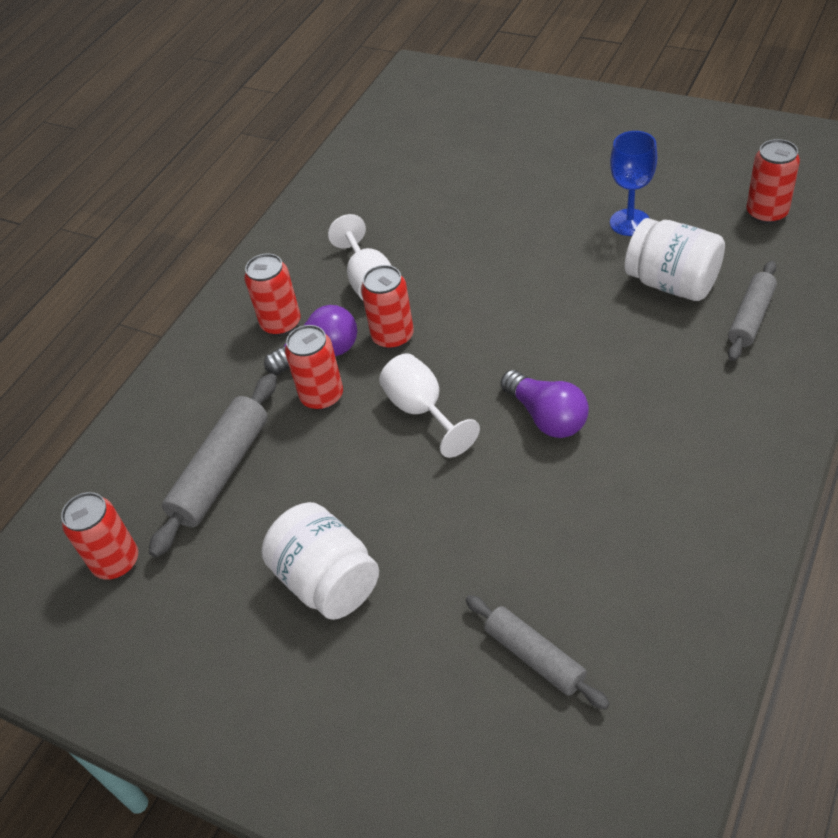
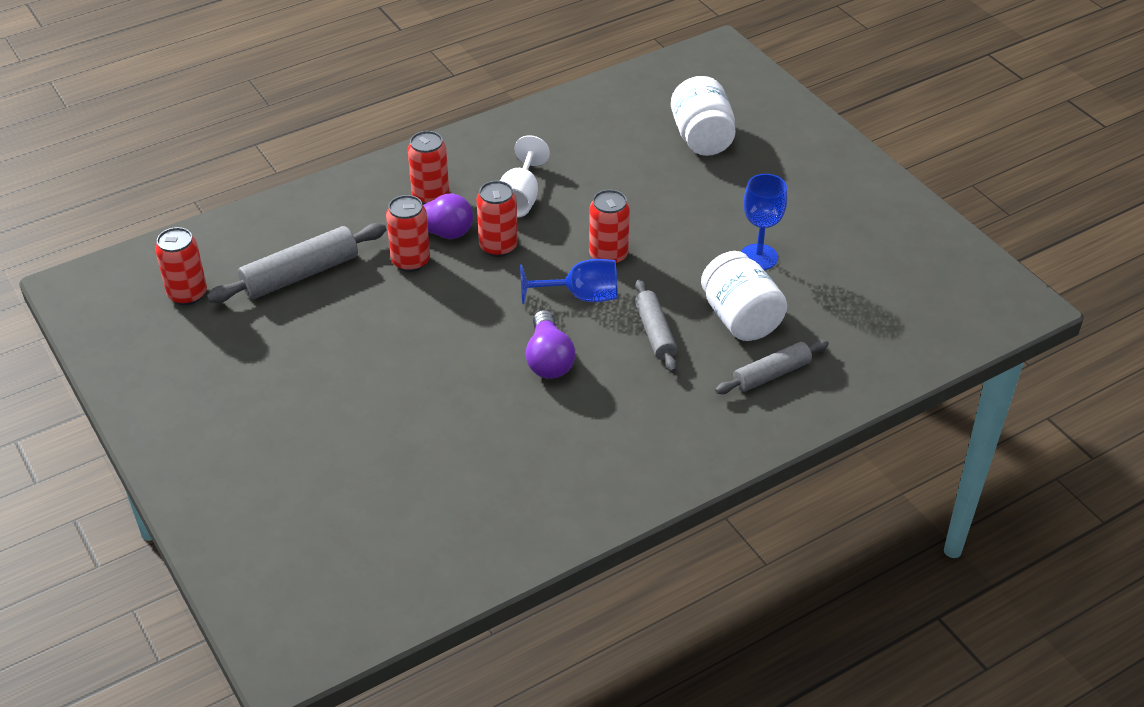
camera: 25 degrees right, 5 degrees down
white jar [261,502,379,620] -> white jar moved to [671,76,736,156]
white goblet [379,353,480,458] -> none
grey rolling pin [466,595,610,710] -> grey rolling pin moved to [635,279,677,373]
red can [746,139,800,224] -> red can moved to [589,190,630,265]
none -> blue goblet [520,259,617,304]

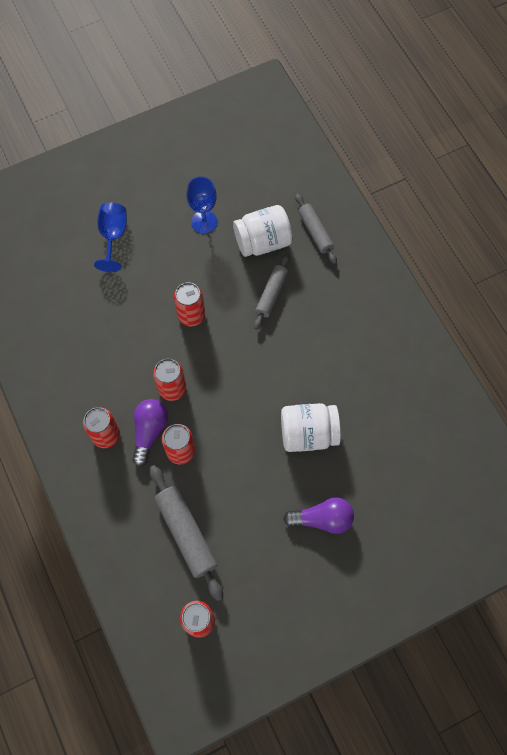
camera: 85 degrees left, 25 degrees up
white goblet [500,135,550,218] -> none
blue goblet [520,259,617,304] -> blue goblet moved to [94,202,127,272]
purple light bulb [525,310,575,379] -> purple light bulb moved to [283,497,354,534]
grey rolling pin [635,279,677,373] -> grey rolling pin turned 60 degrees counterclockwise [254,254,290,330]
white jar [671,76,736,156] -> white jar moved to [281,403,341,452]

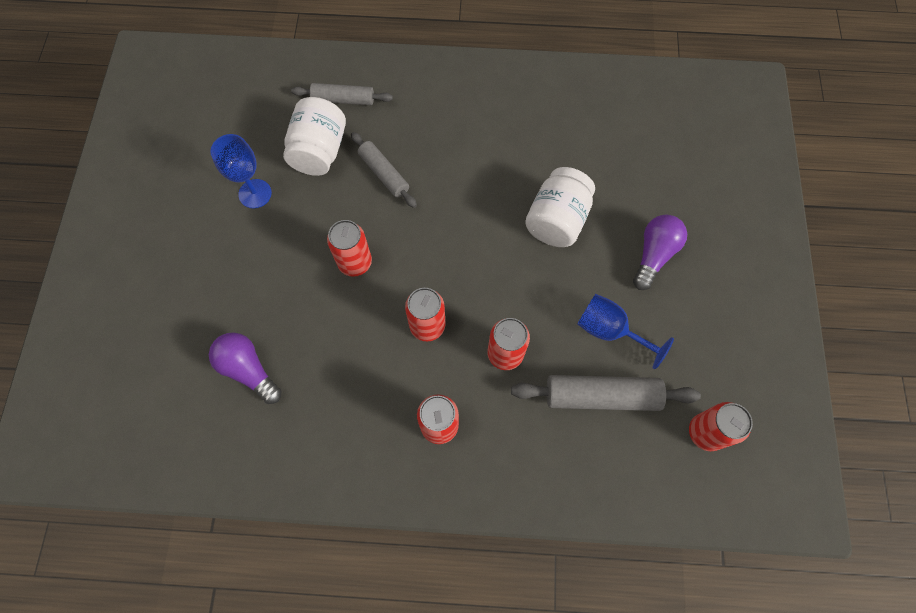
camera: 60 degrees left, 0 degrees up
blue goblet [94,202,127,272] -> blue goblet moved to [577,294,674,369]
purple light bulb [132,399,168,467] -> purple light bulb moved to [209,332,282,404]

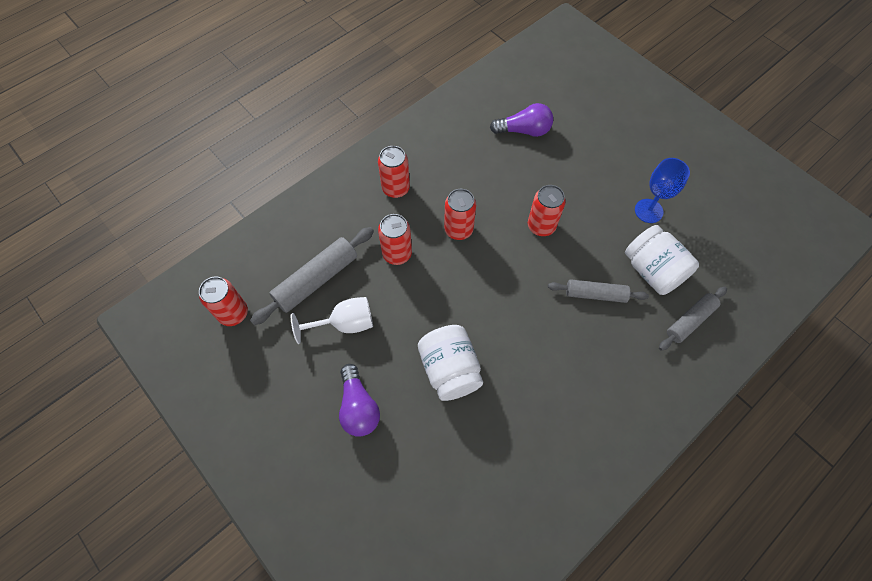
camera: 135 degrees right, 5 degrees down
blue goblet [577,294,674,369] -> white goblet [291,297,373,344]

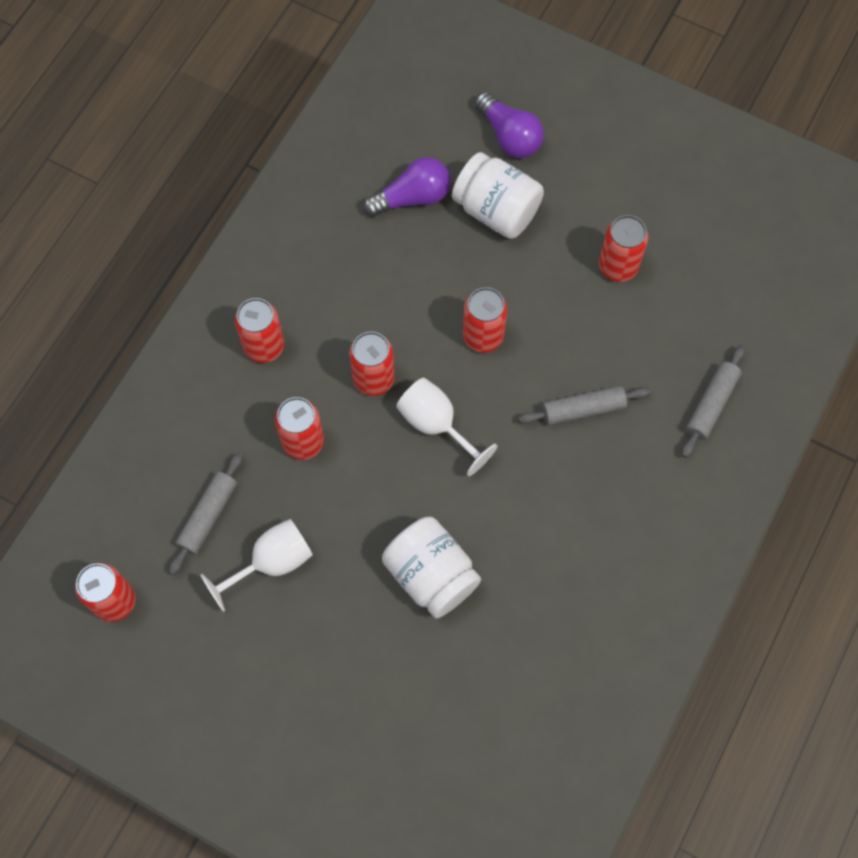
camera: 20 degrees left, 5 degrees up
grey rolling pin [250,227,374,325] -> grey rolling pin [169,452,243,575], size x0.65
purple light bulb [339,364,380,437] -> purple light bulb moved to [475,91,544,158]
white jar [625,225,699,295] -> white jar moved to [452,152,544,239]
blue goblet [635,158,690,223] -> red can [599,215,648,282]
none -> white goblet [396,378,497,476]

